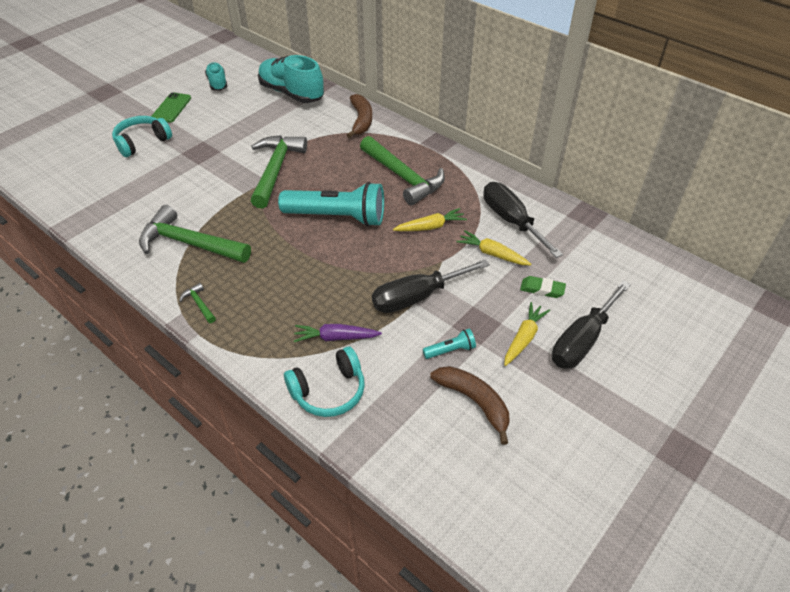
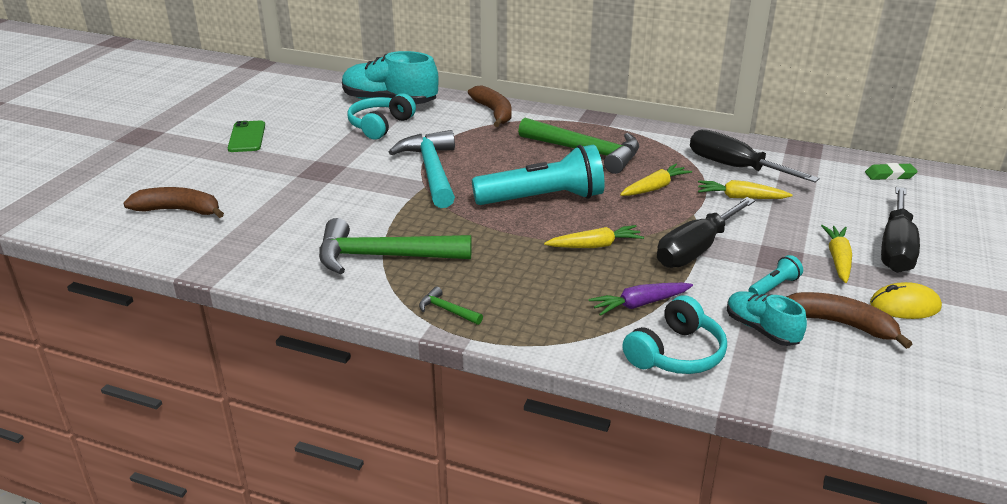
camera: 20 degrees left, 15 degrees down
turquoise headphones [112,116,172,157] -> turquoise headphones moved to [348,93,416,140]
turquoise shoe [205,62,227,91] -> turquoise shoe moved to [727,291,807,346]
green hammer [251,135,307,209] -> turquoise hammer [389,130,455,208]
green eraser [520,276,566,298] -> green eraser moved to [865,163,918,180]
none -> brown banana [123,187,224,218]
none -> yellow carrot [544,225,644,248]
none -> yellow mouse [870,282,942,319]

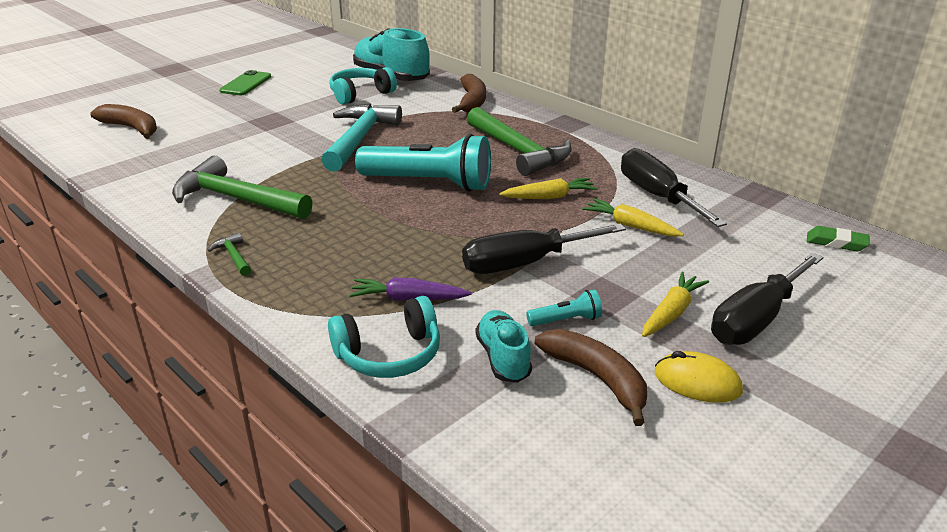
camera: 25 degrees right, 0 degrees up
yellow carrot [544,225,644,248] -> none

